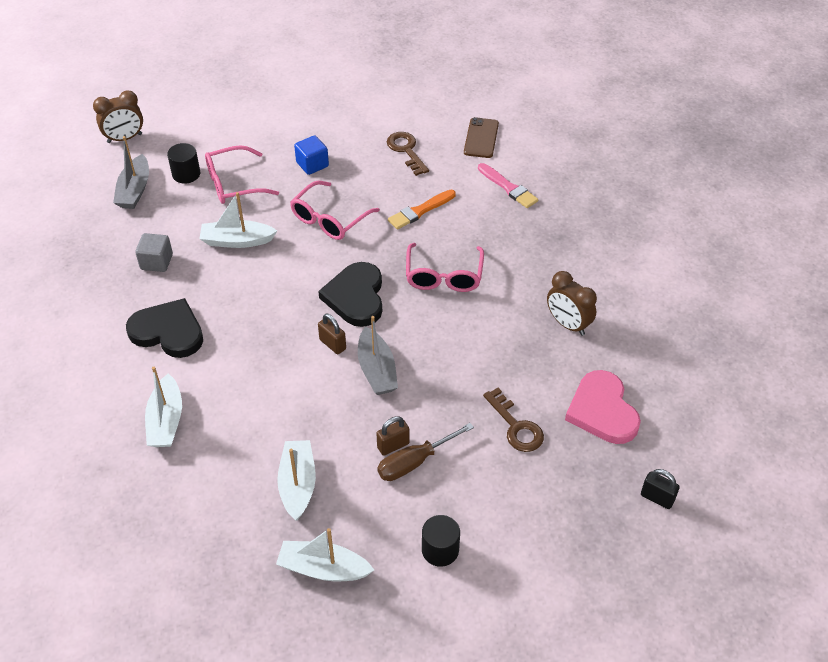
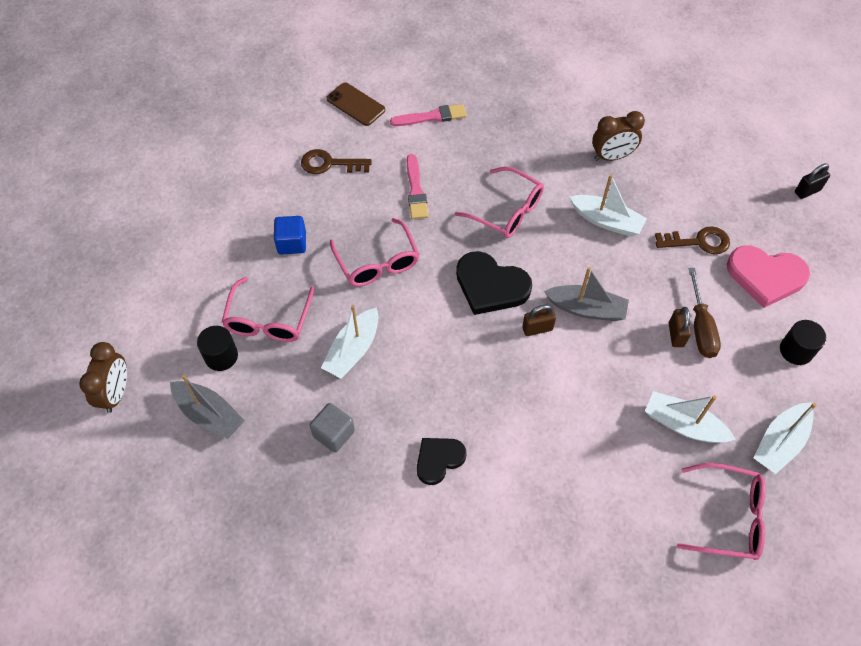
camera: 60 degrees left, 10 degrees up
black heart [126,298,203,358] -> black heart [417,438,467,485], size x0.63
white boat [145,367,182,447] -> white boat moved to [570,174,647,237]
orange brush [388,190,456,229] -> pink brush [407,154,429,219]
pink heart [565,370,641,444] -> pink heart moved to [727,245,810,308]
none -> pink glasses [677,463,766,560]

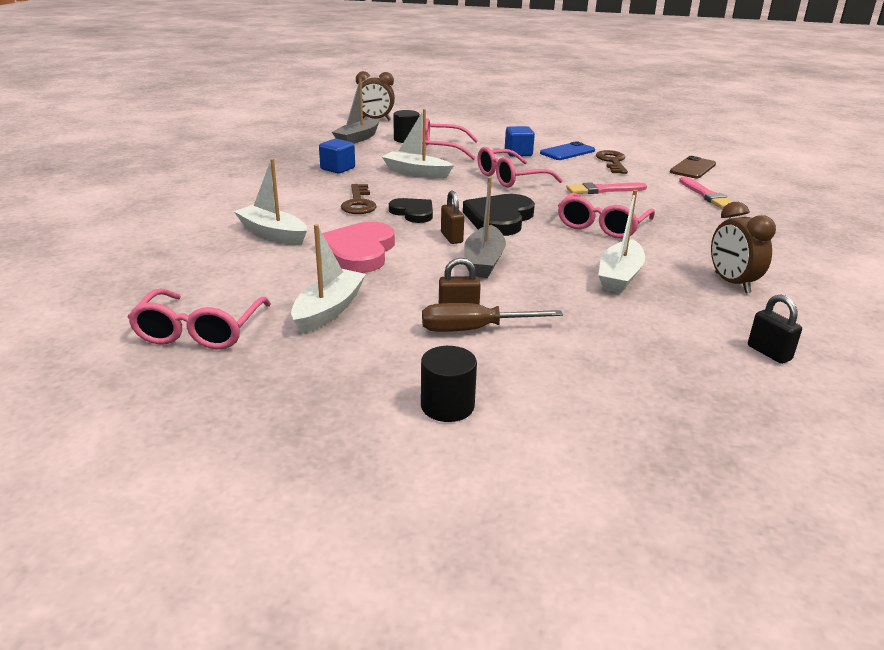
camera: 85 degrees right, 30 degrees down
grey cube [310,403,355,453] -> blue cube [319,139,355,173]
black heart [417,438,467,485] -> black heart moved to [389,198,433,223]
brown key [655,226,730,254] -> brown key moved to [341,184,377,214]
pink heart [727,245,810,308] -> pink heart moved to [322,222,395,273]
white boat [754,402,817,474] -> white boat moved to [234,159,307,245]
black padlock [795,163,830,199] -> black padlock moved to [748,295,802,364]
none -> blue phone [540,141,595,160]

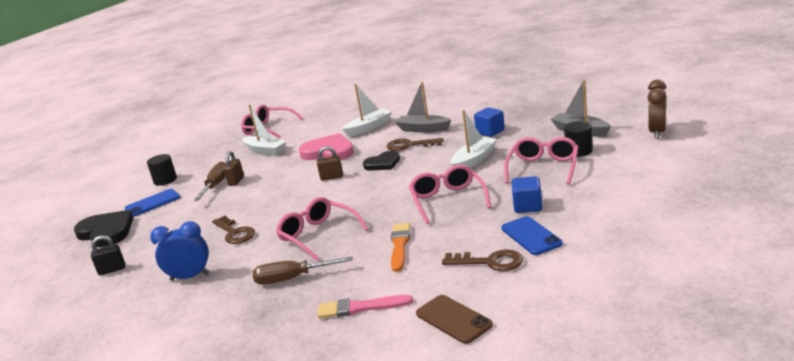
camera: 110 degrees right, 5 degrees down
black heart [463,194,535,236] -> black heart moved to [74,210,133,247]
grey boat [464,177,506,278] -> grey boat moved to [395,82,451,133]
pink brush [566,182,647,194] -> orange brush [391,223,411,272]
white boat [598,190,645,293] -> brown key [212,216,255,244]
brown clock [711,202,776,293] -> blue clock [150,221,209,281]
none -> blue phone [125,189,180,217]
none -> brown screwdriver [253,256,353,285]

